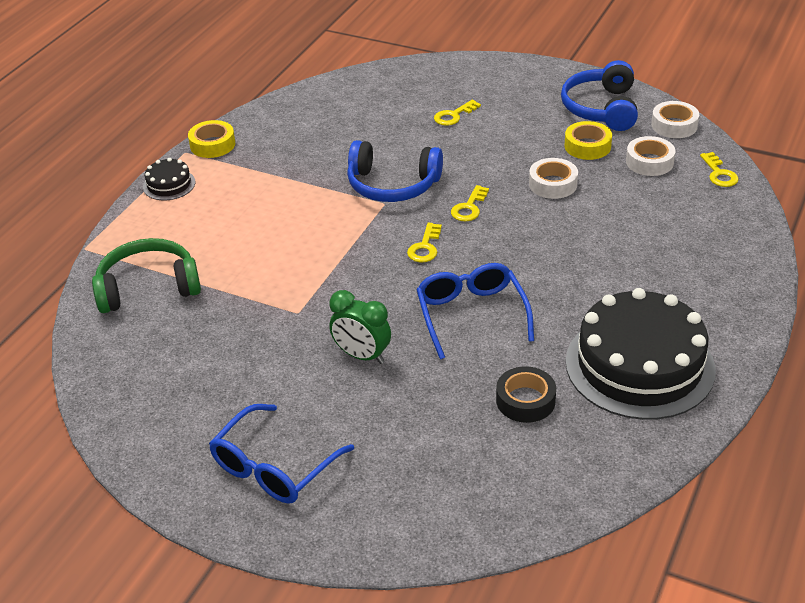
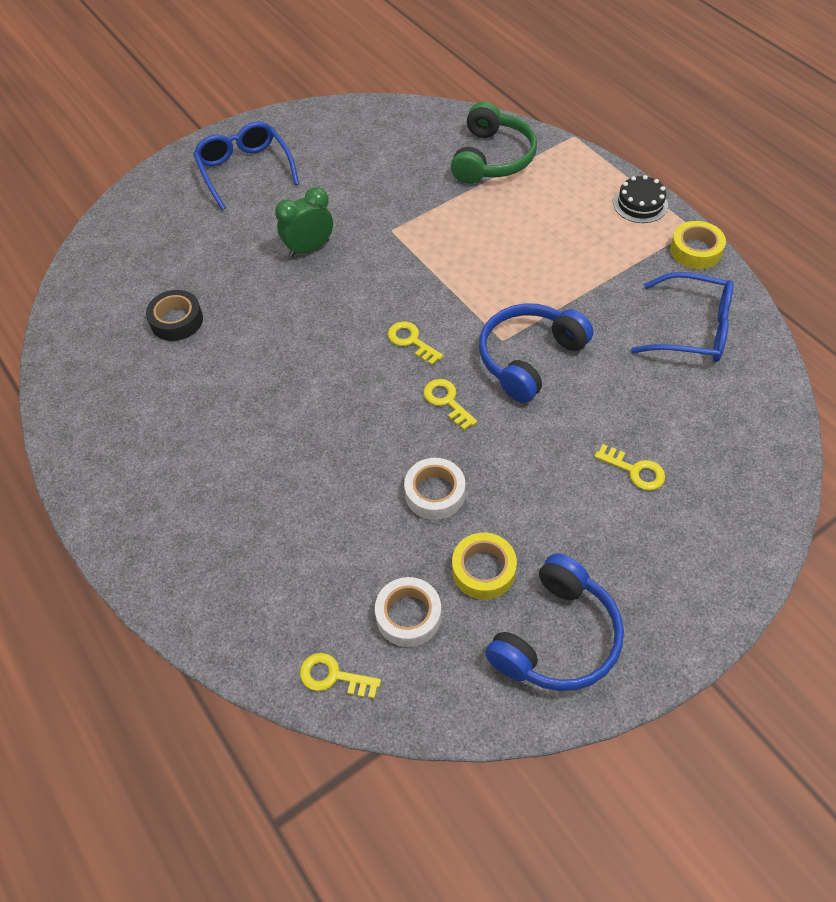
camera: 120 degrees right, 15 degrees up
blue glasses [416,263,534,359] -> blue glasses moved to [631,272,733,362]
yellow key [434,99,481,126] -> yellow key turned 135 degrees clockwise [594,444,665,491]
blue headphones [561,60,638,131] -> blue headphones turned 90 degrees clockwise [485,553,624,691]
black cake [566,288,716,420] -> none
white tape [651,101,699,138] -> none

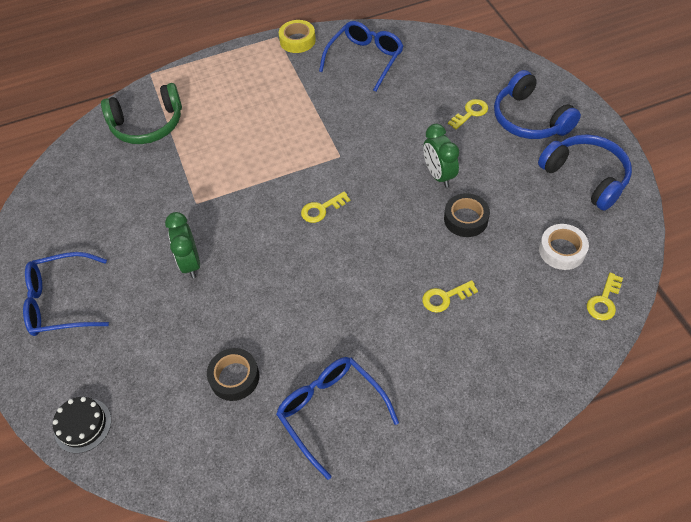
camera: 75 degrees left, 0 degrees up
white tape [404,458,465,520] -> black tape [444,193,490,237]
yellow key [424,379,477,430] -> yellow key moved to [422,280,478,313]
green headphones [451,102,537,184] -> green headphones turned 135 degrees clockwise [101,83,182,144]
yellow tape [452,533,517,600] -> none
blue headphones [479,303,593,403] -> blue headphones moved to [494,70,581,139]
black cake [613,175,668,223] -> black cake moved to [53,397,111,453]
none -> blue glasses [276,357,399,480]
none -> green clock [423,124,459,188]

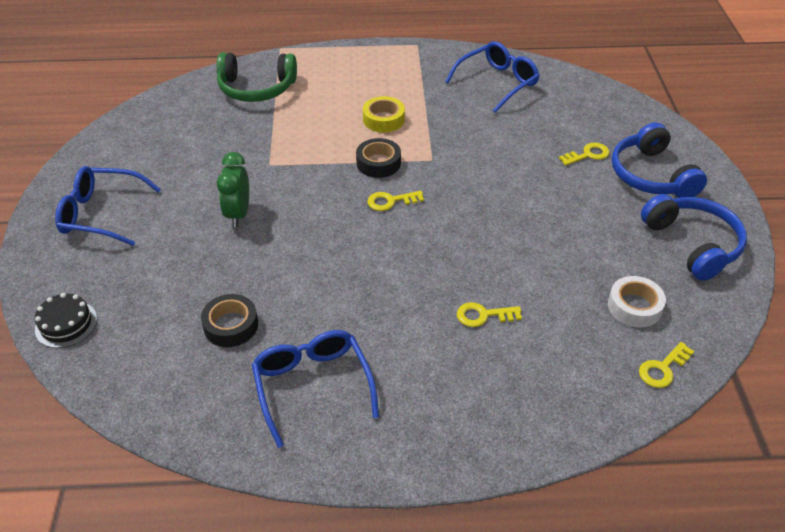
camera: 15 degrees right, 10 degrees down
yellow tape [279,20,316,53] -> yellow tape moved to [363,96,405,133]
green clock [423,124,459,188] -> none
black tape [444,193,490,237] -> black tape moved to [356,138,401,178]

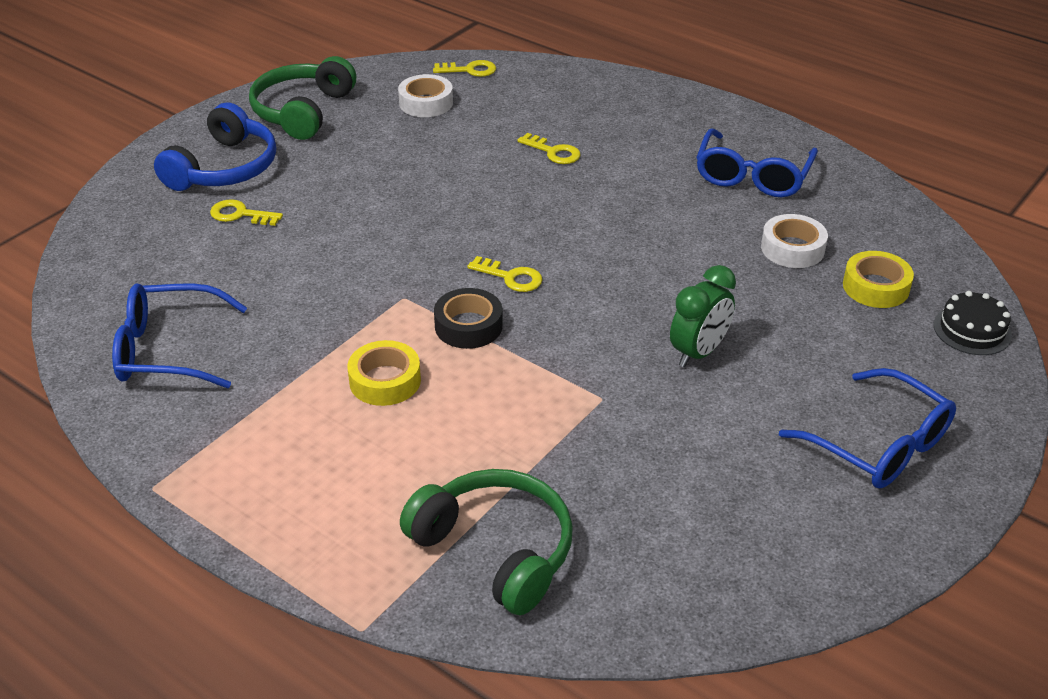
camera: 140 degrees left, 5 degrees down
black tape [201,294,258,347] -> white tape [761,214,828,268]
blue headphones [641,194,747,281] -> green headphones [249,56,356,140]
none -> yellow tape [843,251,914,308]

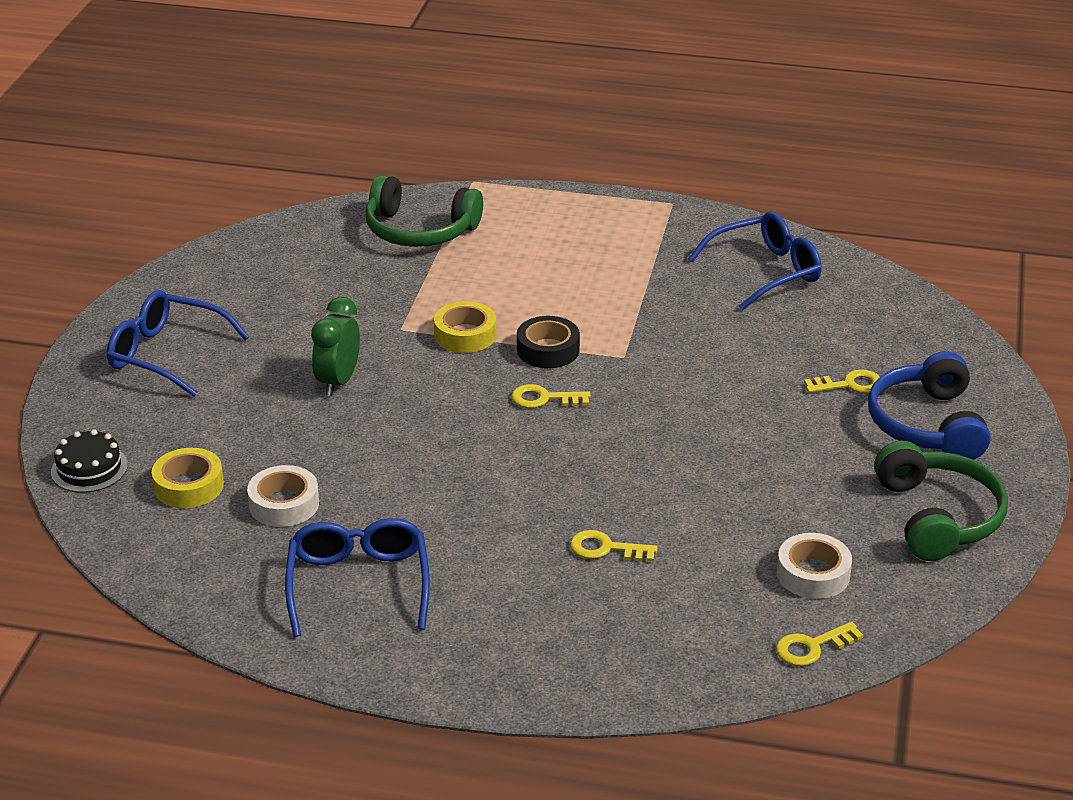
camera: 155 degrees right, 5 degrees down
yellow tape [347,340,421,406] -> yellow tape moved to [434,301,496,353]

